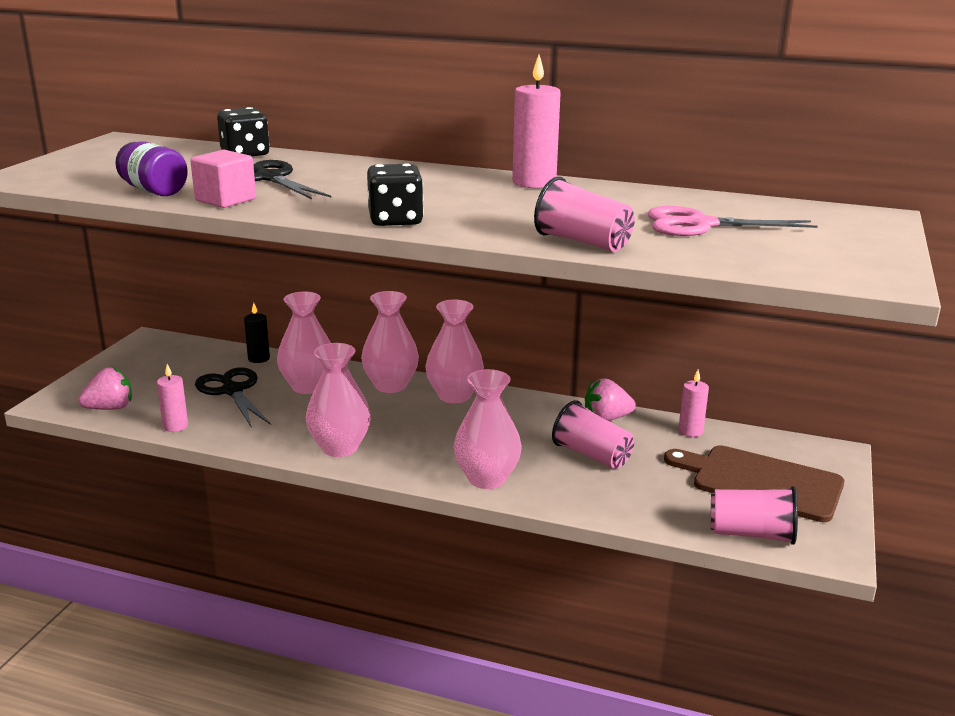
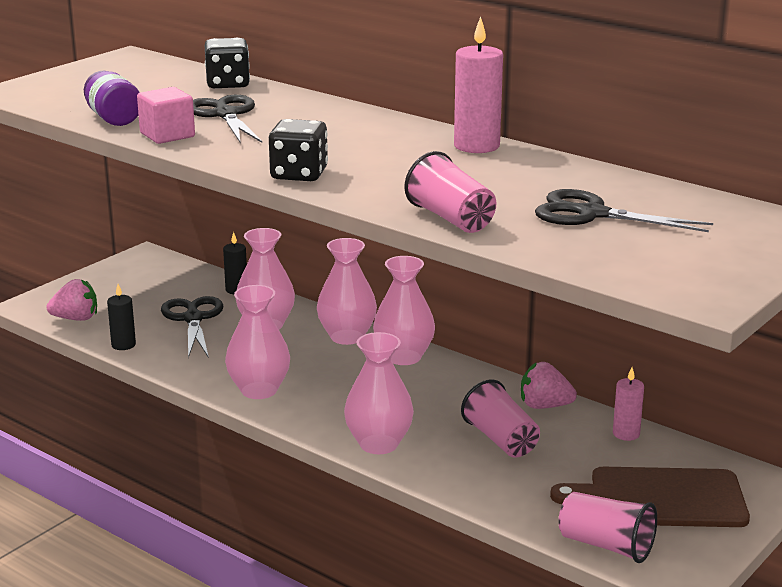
camera: 20 degrees right, 0 degrees up
pink candle [157,364,188,432] -> black candle [107,284,136,350]
pink scissors [648,206,818,236] -> black scissors [535,189,713,232]
brown cutting board [664,445,844,522] -> brown cutting board turned 45 degrees counterclockwise [550,467,750,527]

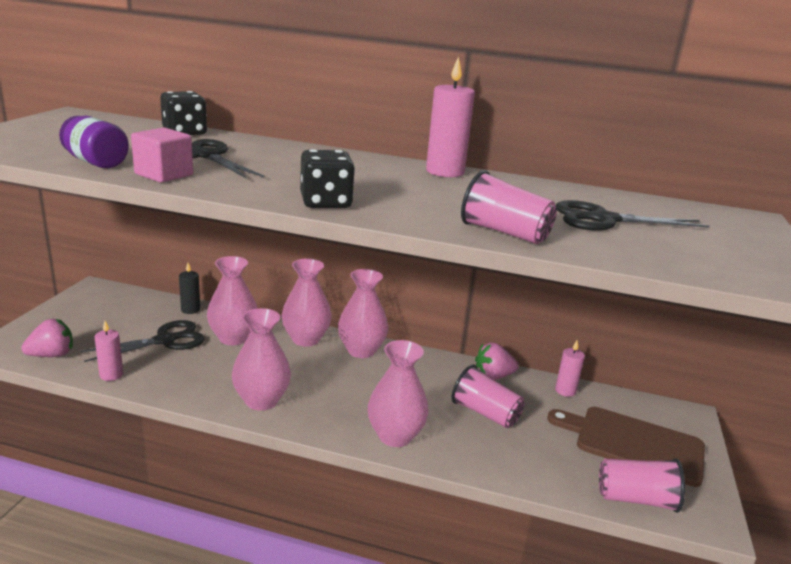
camera: 25 degrees left, 0 degrees up
black candle [107,284,136,350] -> pink candle [94,321,123,381]
black scissors [161,296,224,358] -> black scissors turned 90 degrees clockwise [80,320,205,362]
brown cutting board [550,467,750,527] -> brown cutting board turned 45 degrees clockwise [547,407,705,487]

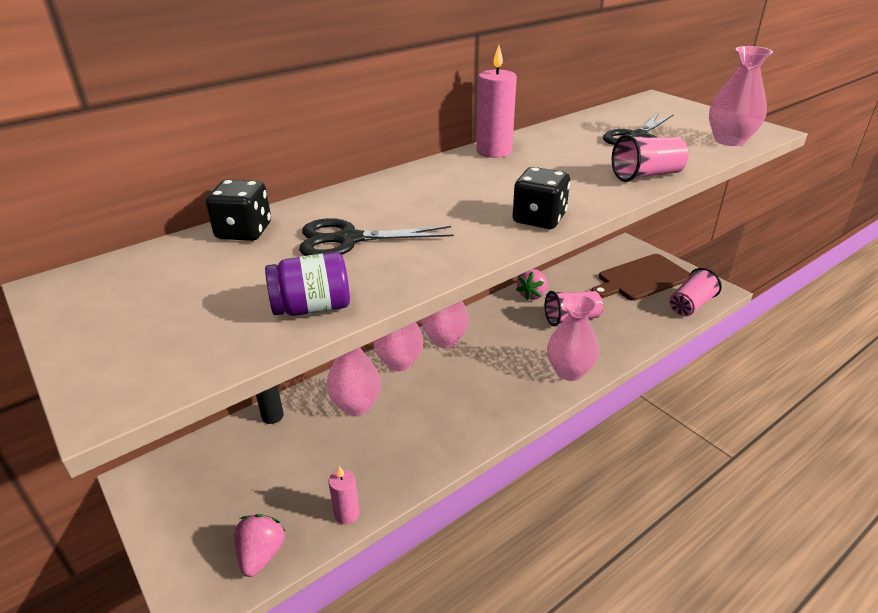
camera: 50 degrees left, 10 degrees up
black scissors [80,320,205,362] -> none
pink cube [131,127,193,183] -> none
pink vase [232,308,291,411] -> pink vase moved to [709,46,773,146]
pink candle [555,340,585,397] -> none

